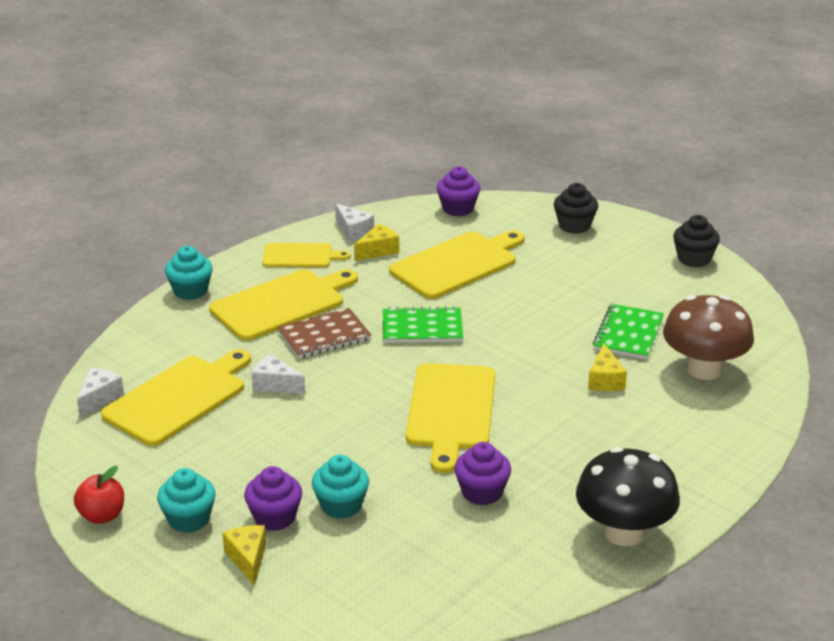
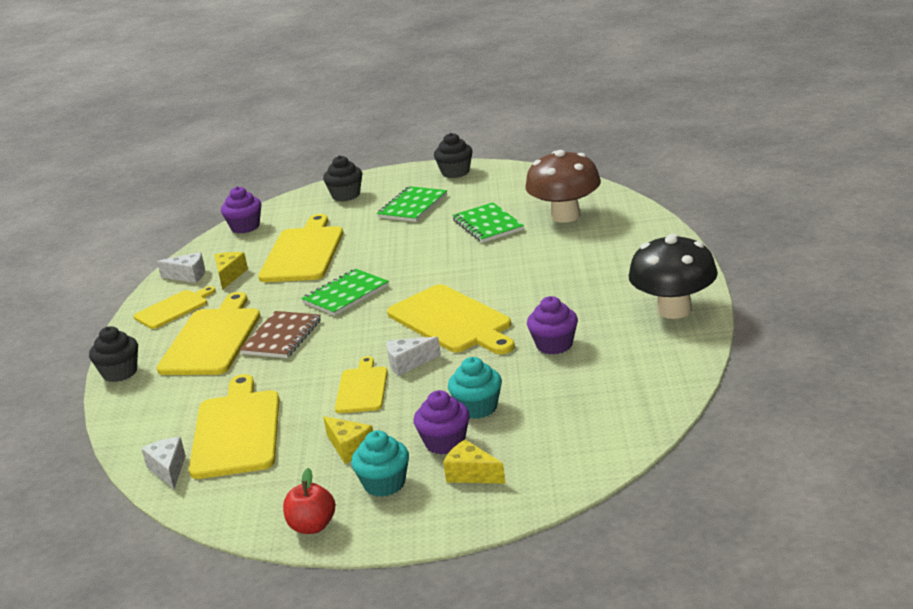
camera: 40 degrees left, 5 degrees down
turquoise cupcake [165,246,213,300] -> black cupcake [89,326,138,382]
white cheese [251,354,305,394] -> white cheese moved to [386,337,441,376]
yellow cheese [588,344,627,391] -> yellow cheese moved to [323,416,373,464]
none -> yellow cutting board [335,356,388,413]
none -> green notebook [377,186,447,222]

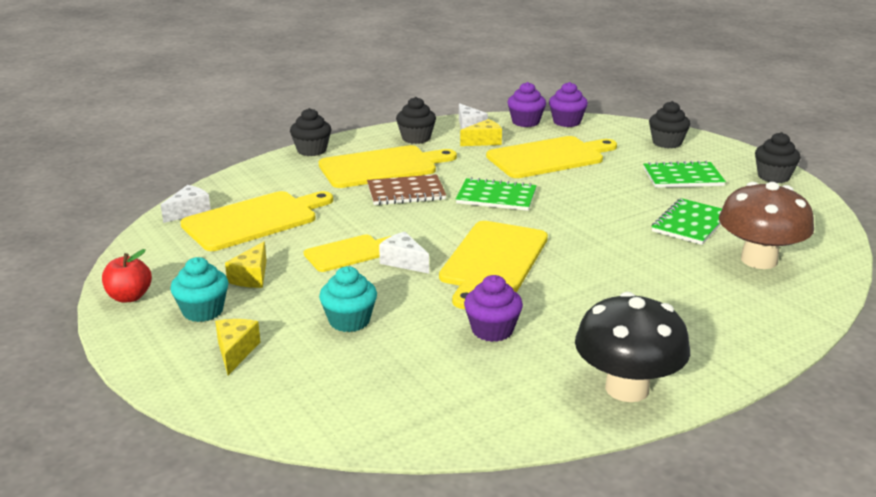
camera: 55 degrees right, 0 degrees up
yellow cutting board [133,286,216,329] -> black cupcake [396,97,436,144]
purple cupcake [414,390,470,454] -> purple cupcake moved to [508,82,546,127]

